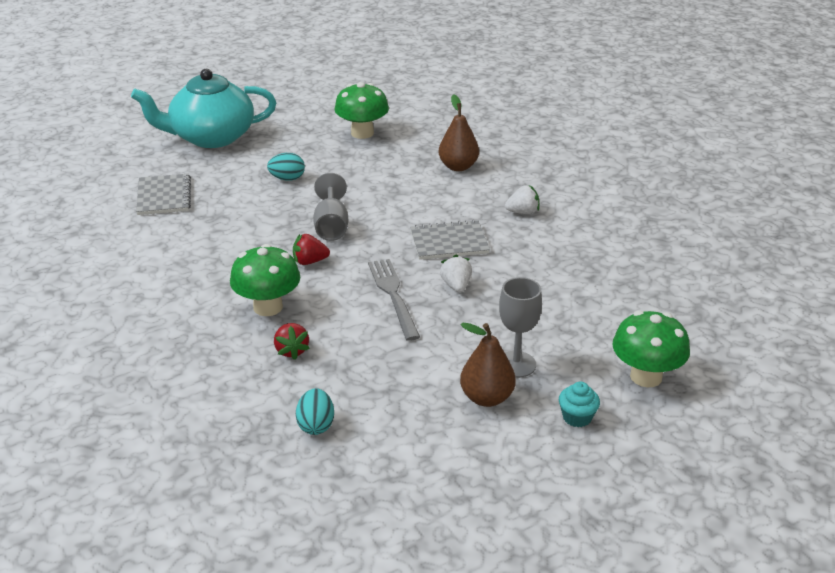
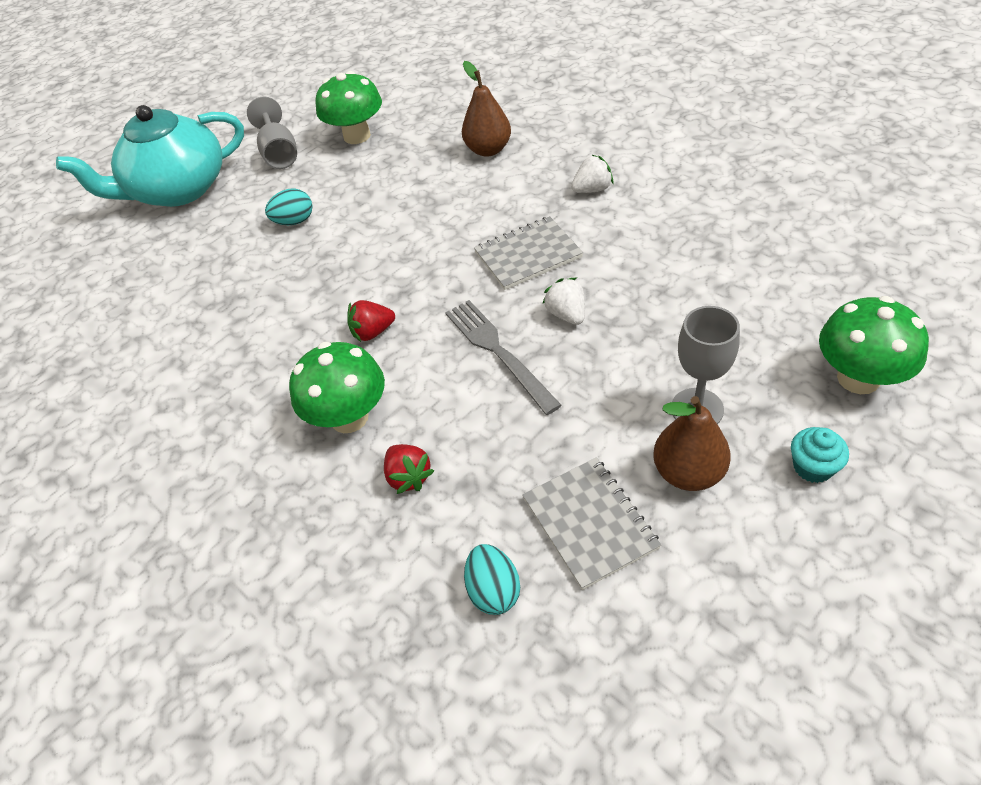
camera: 10 degrees left, 15 degrees up
grey notebook [136,174,191,215] -> grey notebook moved to [522,457,661,590]
grey goblet [313,173,348,241] -> grey goblet moved to [247,96,297,169]

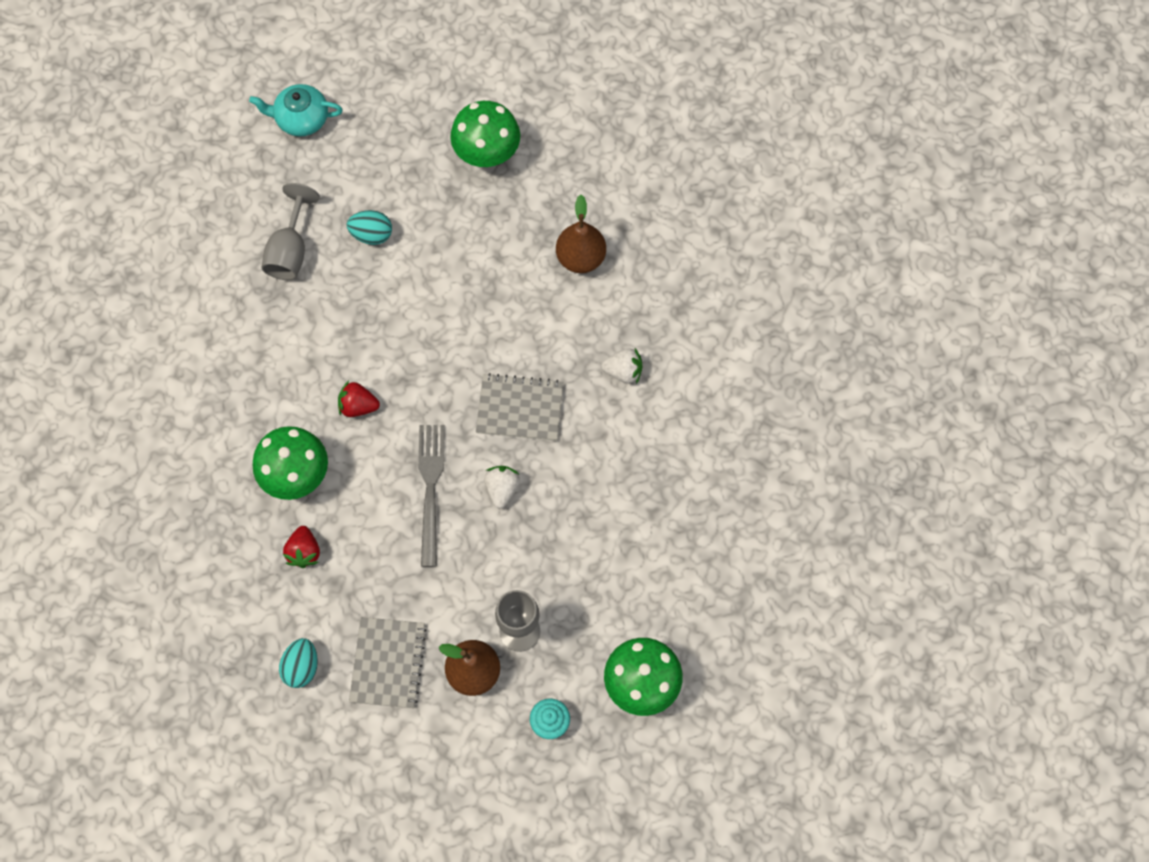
camera: 25 degrees right, 20 degrees up
turquoise teapot [56,105,244,207] -> turquoise teapot [249,84,343,137], size x0.52
grey goblet [247,96,297,169] -> grey goblet moved to [262,183,320,280]

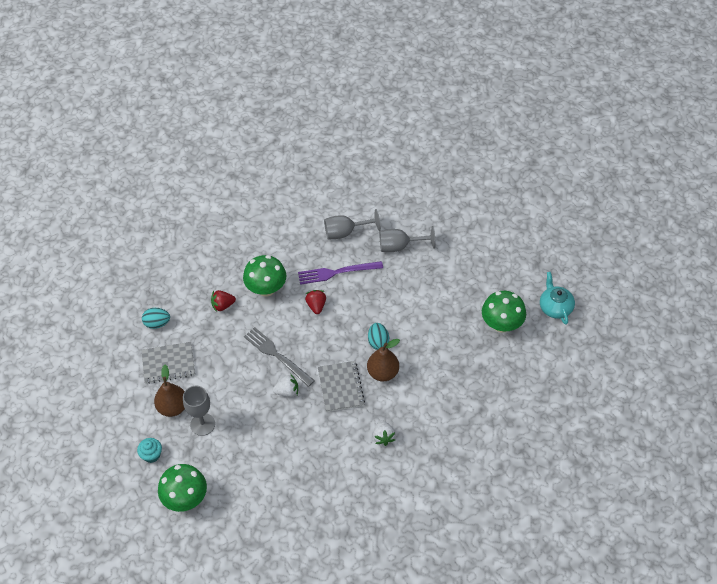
camera: 75 degrees right, 15 degrees down
turquoise teapot [249,84,343,137] -> turquoise teapot moved to [540,272,575,325]
turquoise egg [347,210,392,245] -> turquoise egg moved to [368,323,389,350]
grey fork [418,425,445,567] -> grey fork turned 120 degrees counterclockwise [244,327,315,387]
brown pear [556,195,606,273] -> brown pear moved to [367,339,400,381]
none -> purple fork [298,261,383,285]
none -> grey goblet [324,209,381,240]

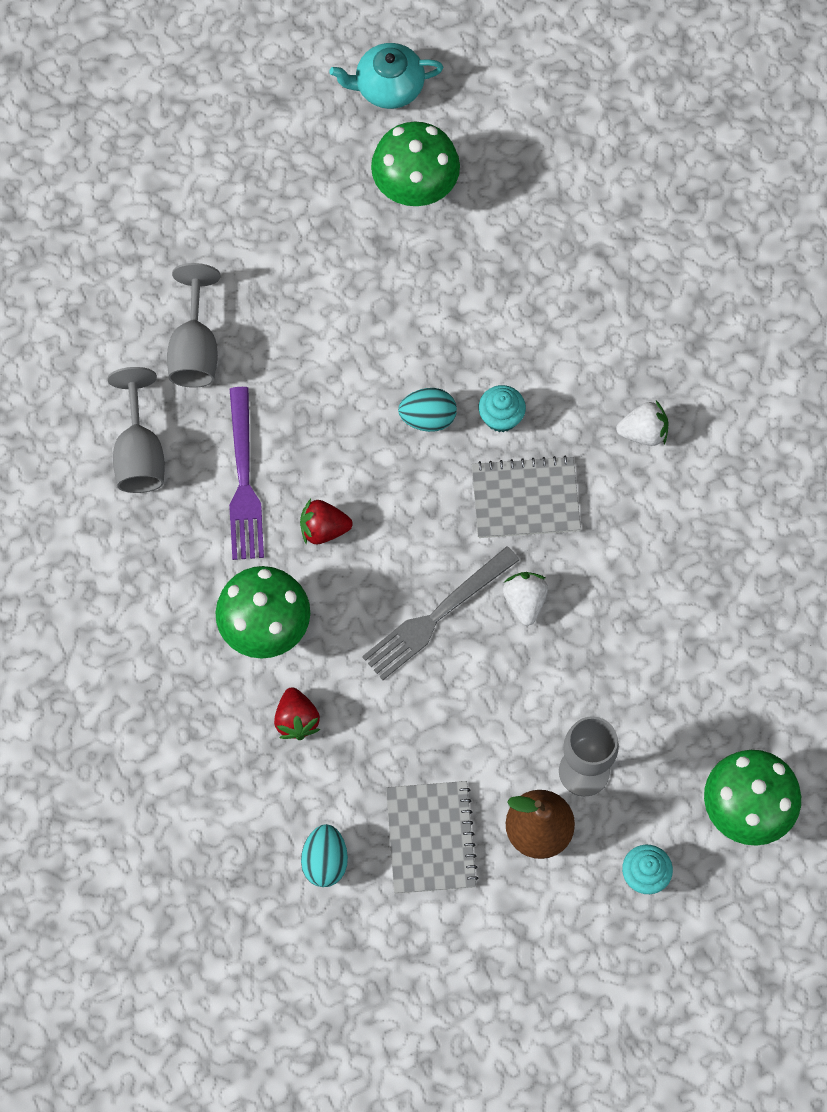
camera: 85 degrees left, 15 degrees up
brown pear [367,339,400,381] -> turquoise cupcake [478,385,526,432]

